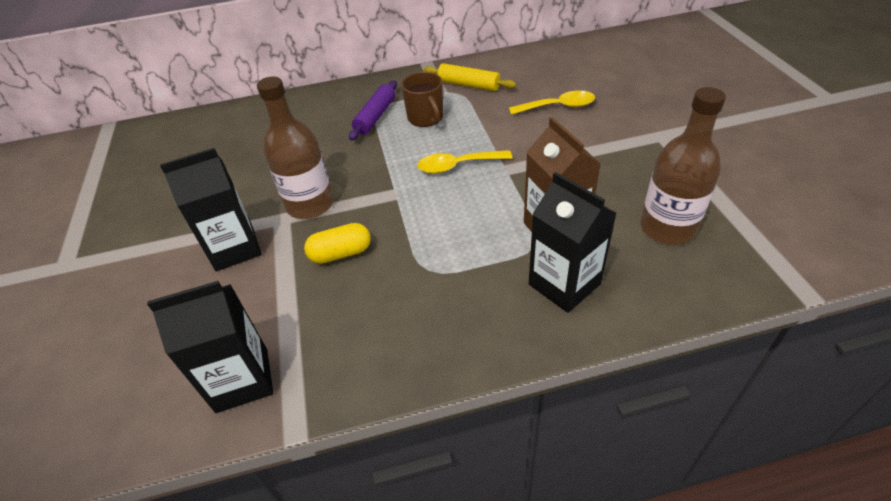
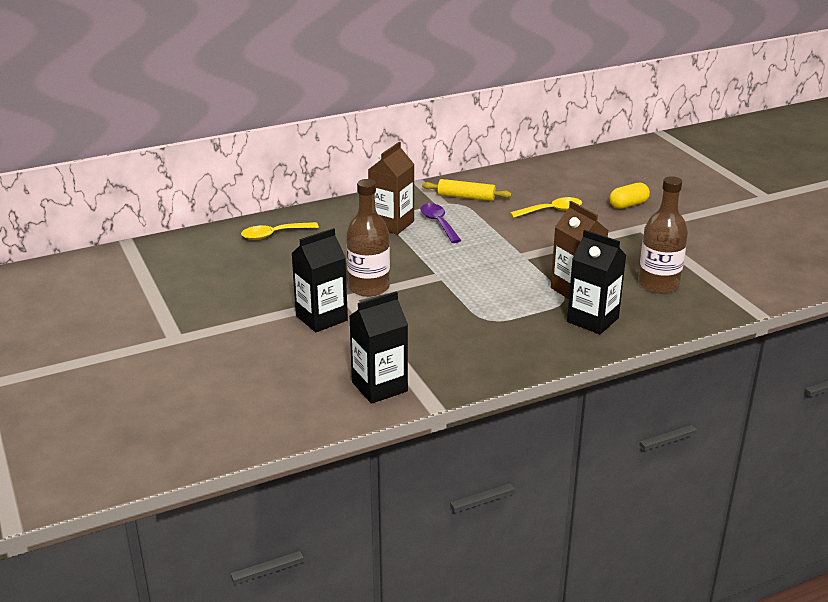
camera: 15 degrees left, 15 degrees down
yellow capsule [304,223,371,264] -> yellow capsule moved to [609,183,650,209]
purple rolling pin [349,80,397,141] -> brown carton [368,142,415,235]
brown mug [401,72,443,127] -> purple spoon [420,203,461,243]
yellow spoon [417,150,512,174] -> yellow spoon moved to [241,222,319,240]

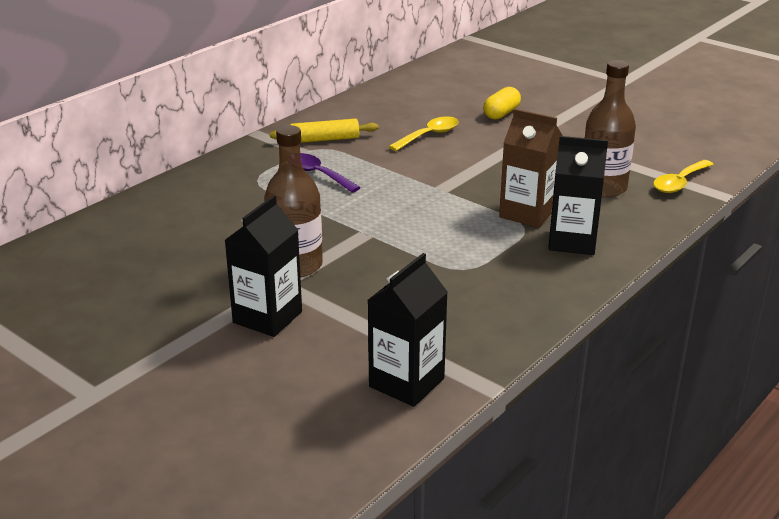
camera: 25 degrees left, 0 degrees up
yellow spoon [241,222,319,240] -> yellow spoon moved to [653,160,714,193]
brown carton [368,142,415,235] -> none

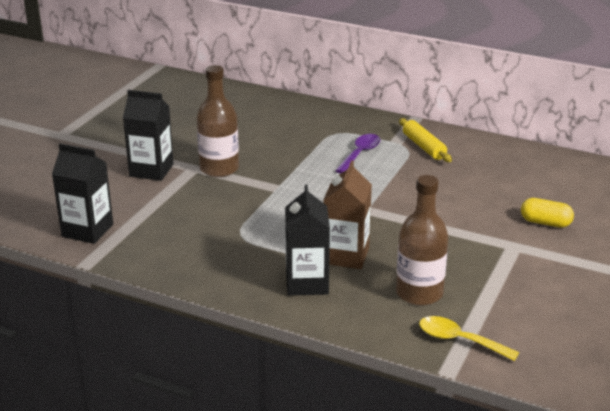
camera: 75 degrees right, 0 degrees up
yellow spoon [388,116,459,151] -> none

